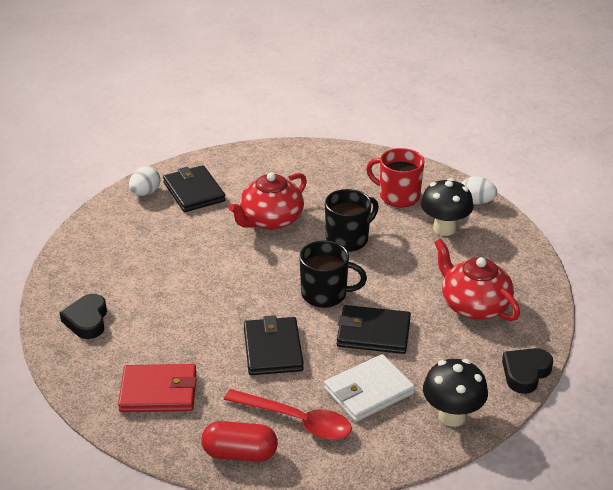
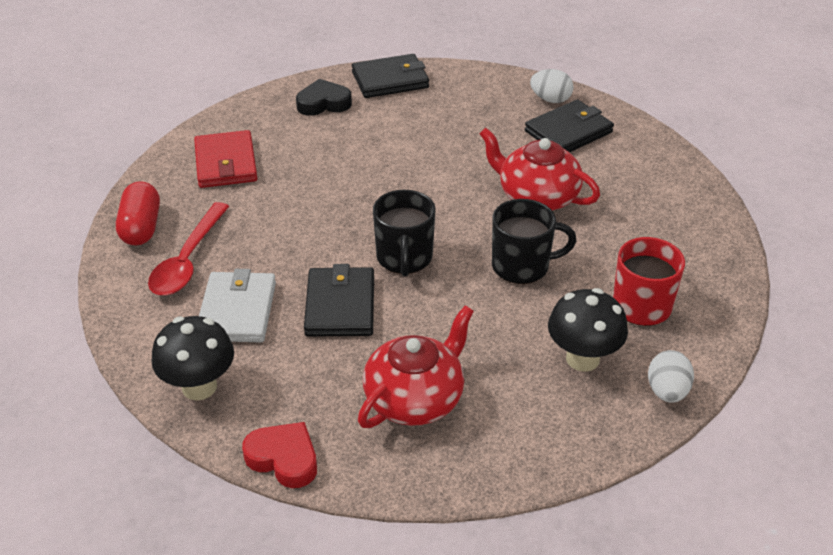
camera: 80 degrees right, 5 degrees up
black wallet [244,315,304,375] -> black wallet moved to [352,54,429,98]
white wallet [324,354,415,422] -> white wallet turned 45 degrees clockwise [199,269,276,342]
black mug [325,189,379,252] -> black mug turned 45 degrees counterclockwise [492,199,577,284]
black heart [502,348,553,394] -> red heart [242,422,317,488]

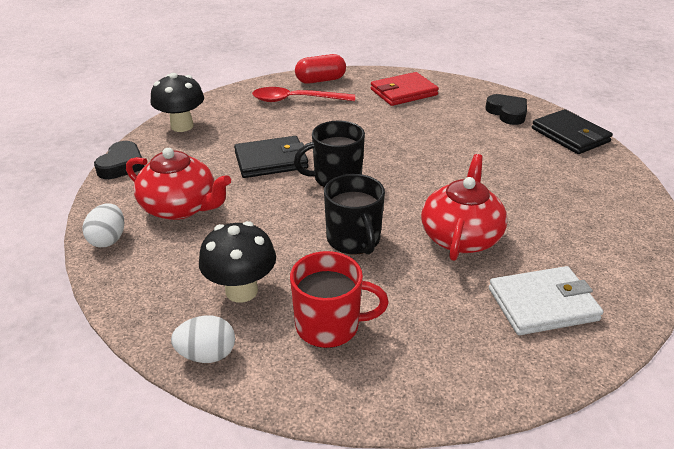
camera: 75 degrees right, 5 degrees down
white wallet [199,269,276,342] -> white wallet moved to [489,266,603,335]
red heart [242,422,317,488] -> black heart [94,141,145,179]
black wallet [525,99,614,152] -> none
white egg [530,69,574,103] -> white egg moved to [82,203,124,247]

